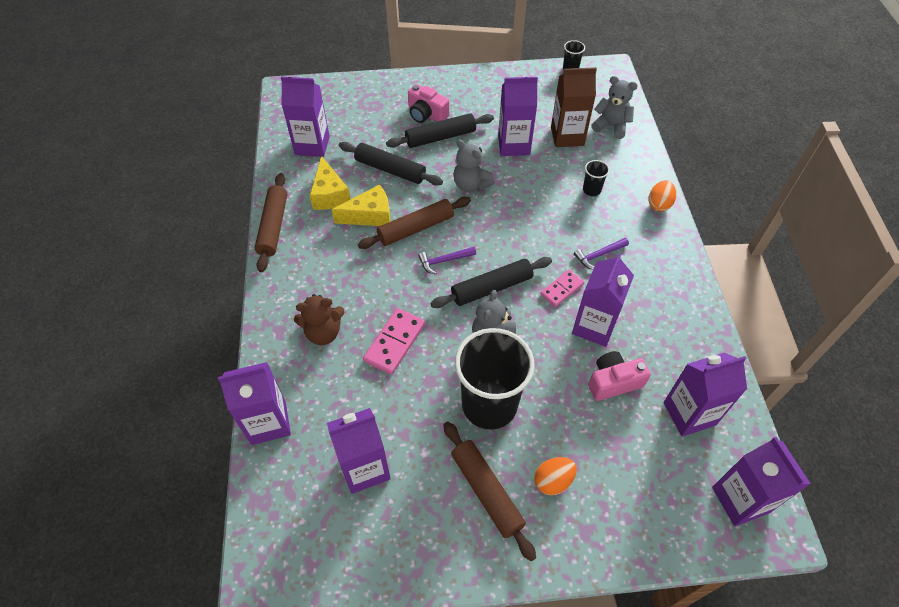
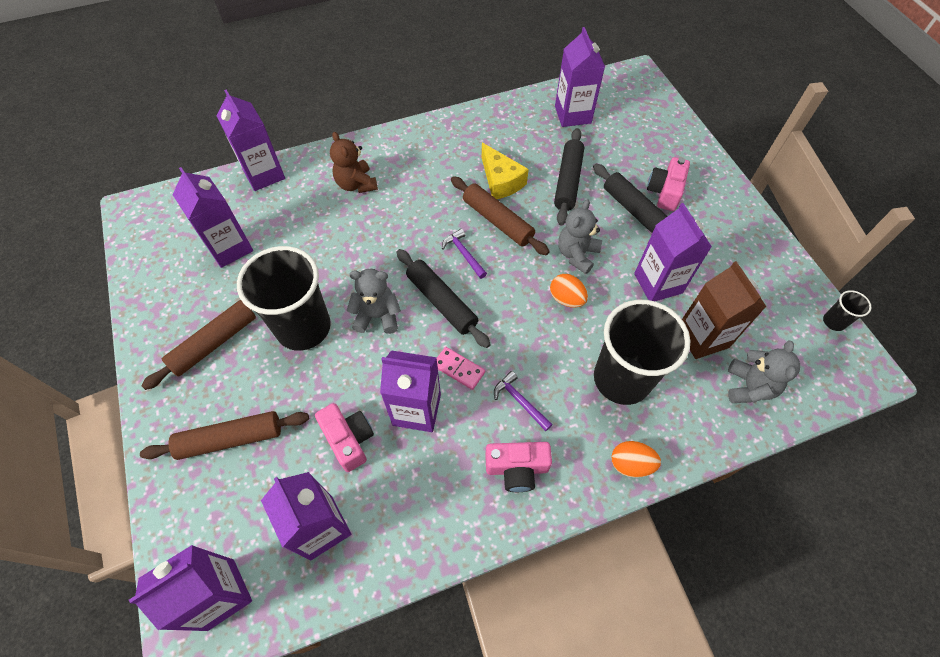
camera: 75 degrees right, 5 degrees up
brown rolling pin [255,173,287,272] -> brown rolling pin moved to [140,411,309,460]
yellow cheese [310,156,351,210] -> none
pink domino [363,308,425,375] -> none
orange egg [534,457,577,495] -> orange egg moved to [550,274,588,308]
black cup [583,160,610,196] -> black cup [594,300,690,405], size x2.42
none -> pink camera [485,442,552,492]

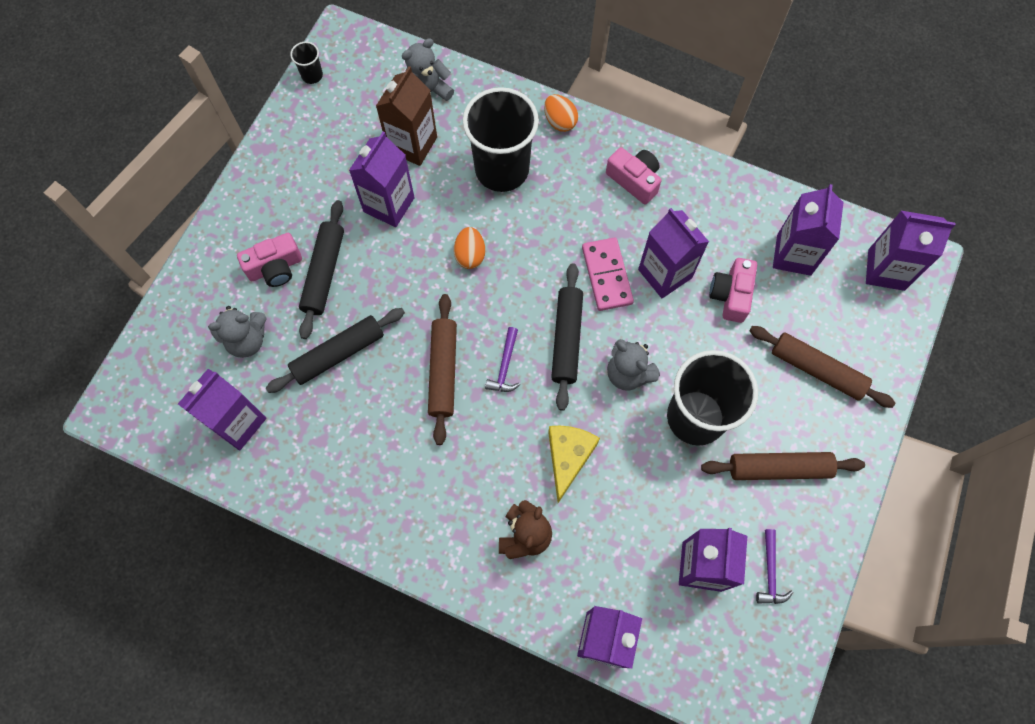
camera: 135 degrees left, 10 degrees up
pink domino [437,347,485,390] -> pink domino [582,237,634,311], size x1.51
yellow cheese [482,143,529,199] -> yellow cheese moved to [548,426,600,503]
purple hammer [494,371,553,431] -> purple hammer moved to [756,529,793,604]
grey teddy bear [558,199,602,274] -> grey teddy bear moved to [208,306,267,358]

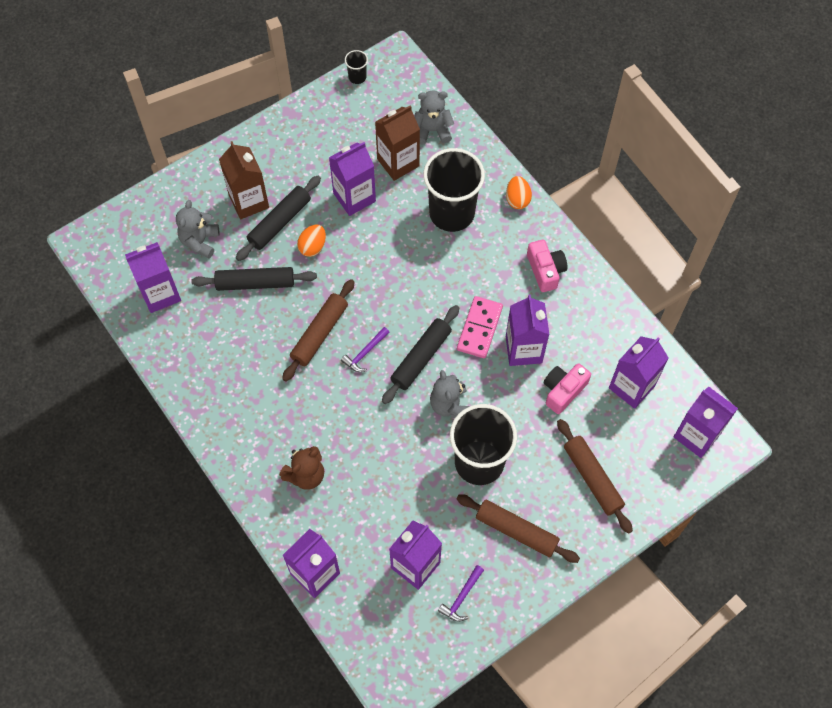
camera: 30 degrees right, 5 degrees down
grey teddy bear [208,306,267,358] -> grey teddy bear turned 90 degrees clockwise [176,200,219,259]
pink camera [237,233,302,287] -> brown carton [219,141,269,219]
orange egg [454,227,485,269] -> orange egg moved to [297,224,326,257]
yellow cheese [548,426,600,503] -> none

